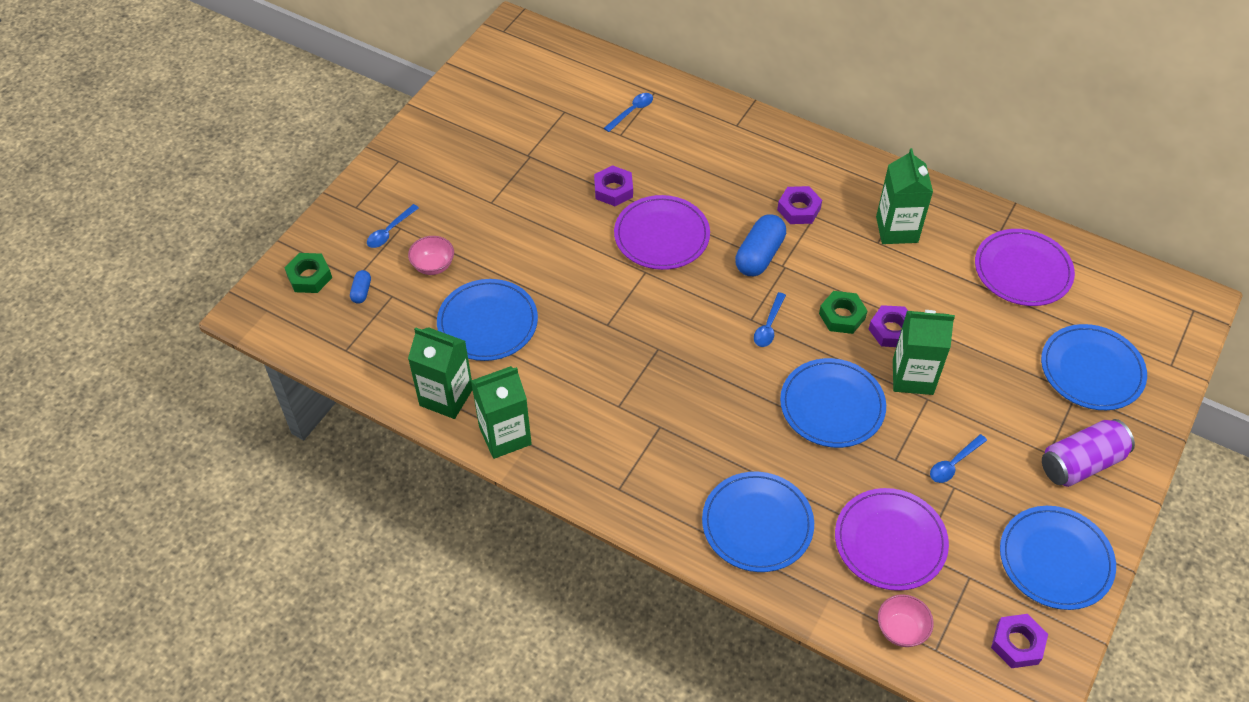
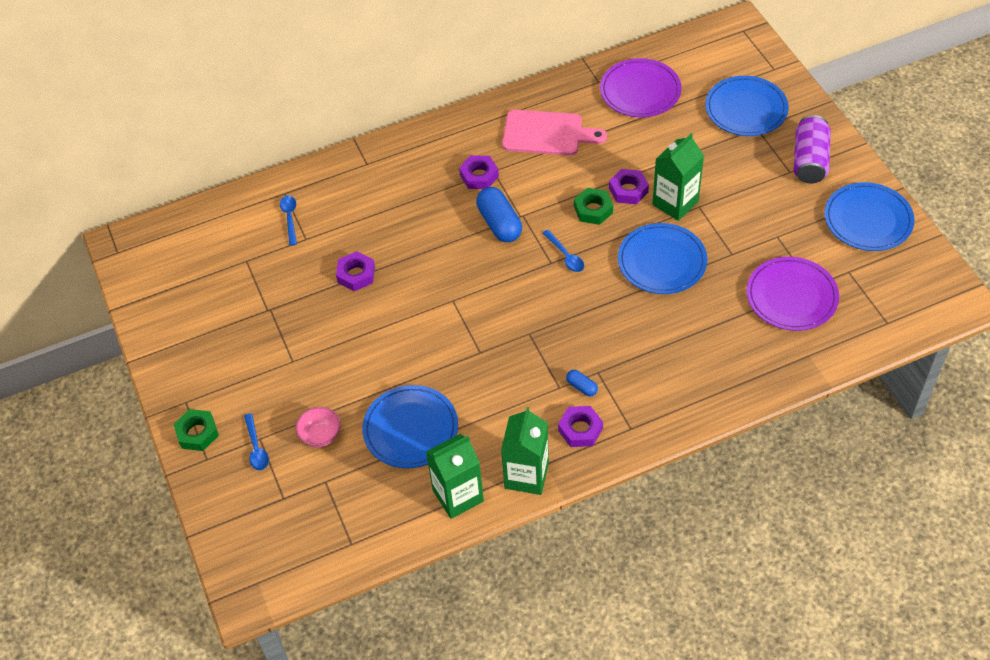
camera: 50 degrees left, 0 degrees up
green nut [285,253,332,293] -> green nut moved to [174,409,219,451]
blue capsule [350,270,371,304] -> blue capsule moved to [566,370,598,396]
purple plate [614,195,710,270] -> none
blue plate [702,472,814,572] -> none
green carton [876,148,933,244] -> pink cutting board [502,110,607,155]
pink bowl [878,594,934,647] -> none
blue spoon [930,434,987,483] -> none
purple nut [991,614,1048,668] -> purple nut moved to [558,406,603,447]

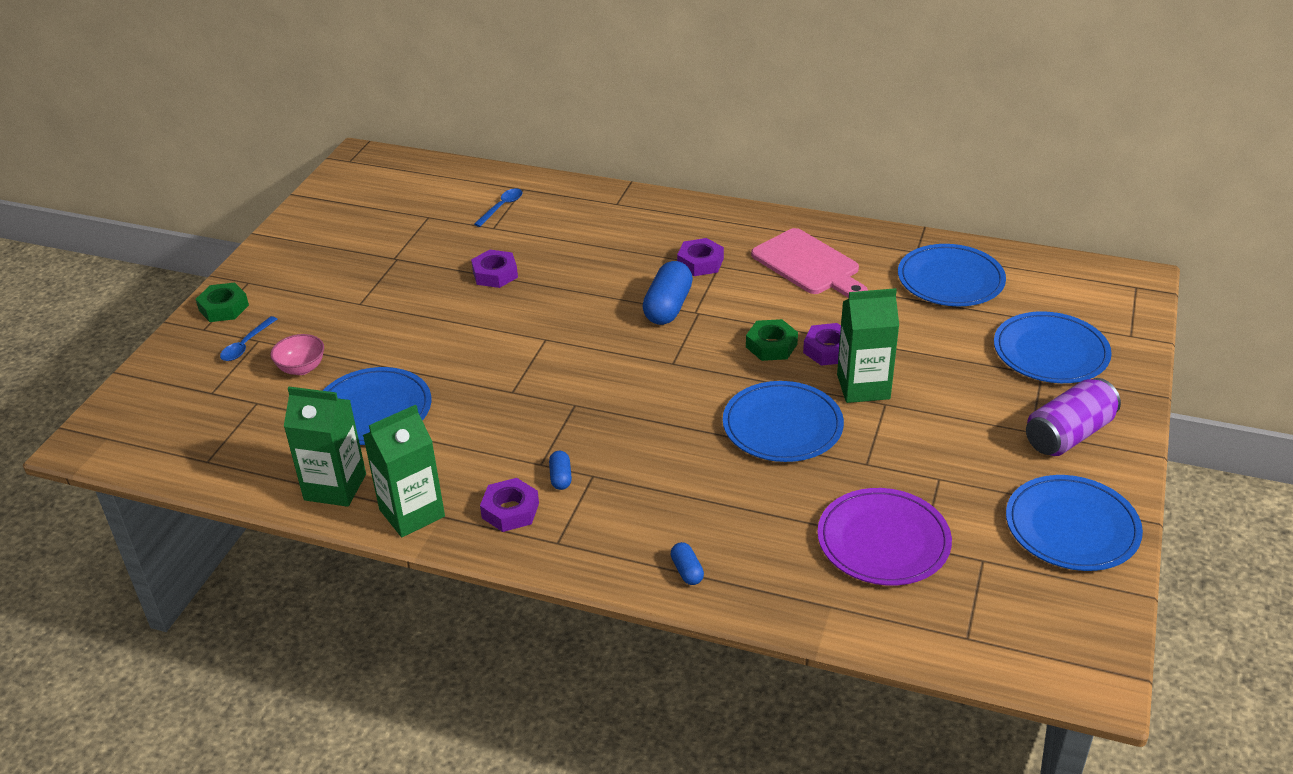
camera: 40 degrees right, 15 degrees down
blue spoon [543,230,584,272] -> none
purple plate [600,58,682,117] -> blue plate [898,244,1006,306]
none -> blue capsule [671,542,704,585]

